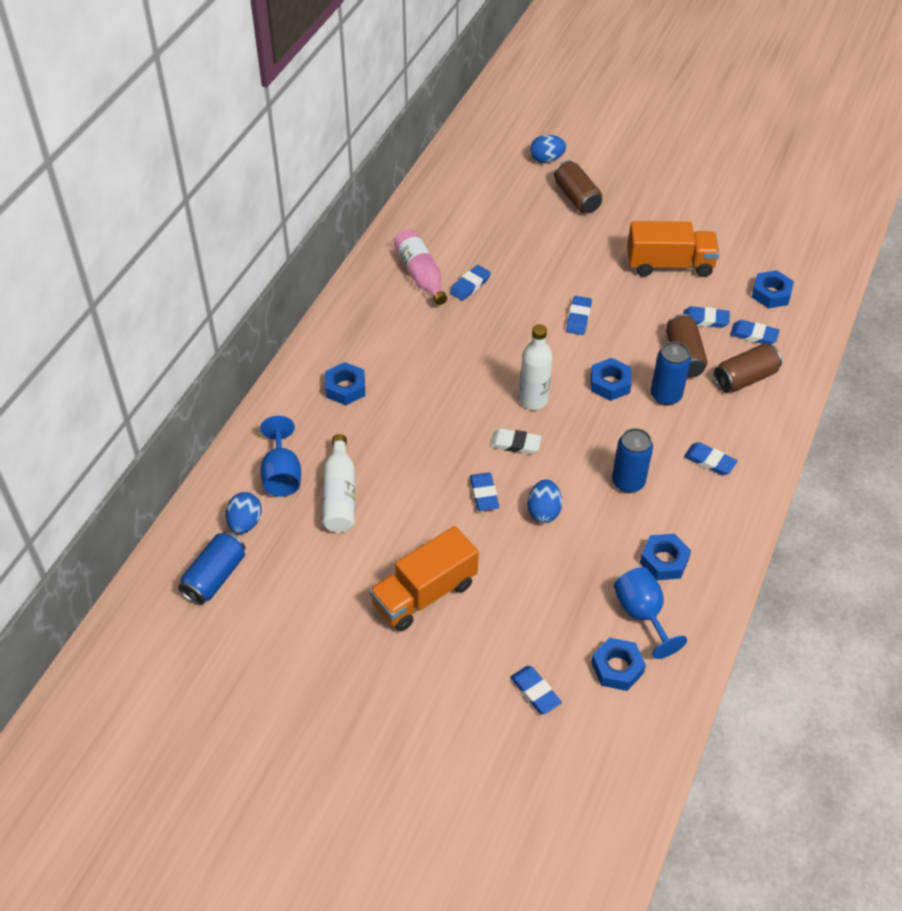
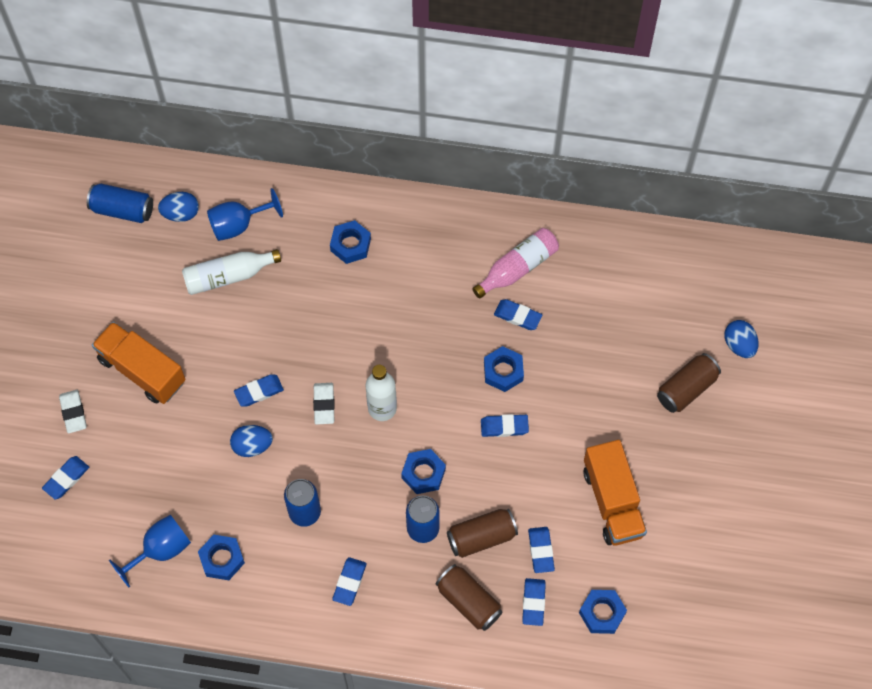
camera: 75 degrees right, 15 degrees up
blue nut [591,638,646,691] -> blue nut moved to [484,346,524,392]
none -> white eraser [59,390,87,433]

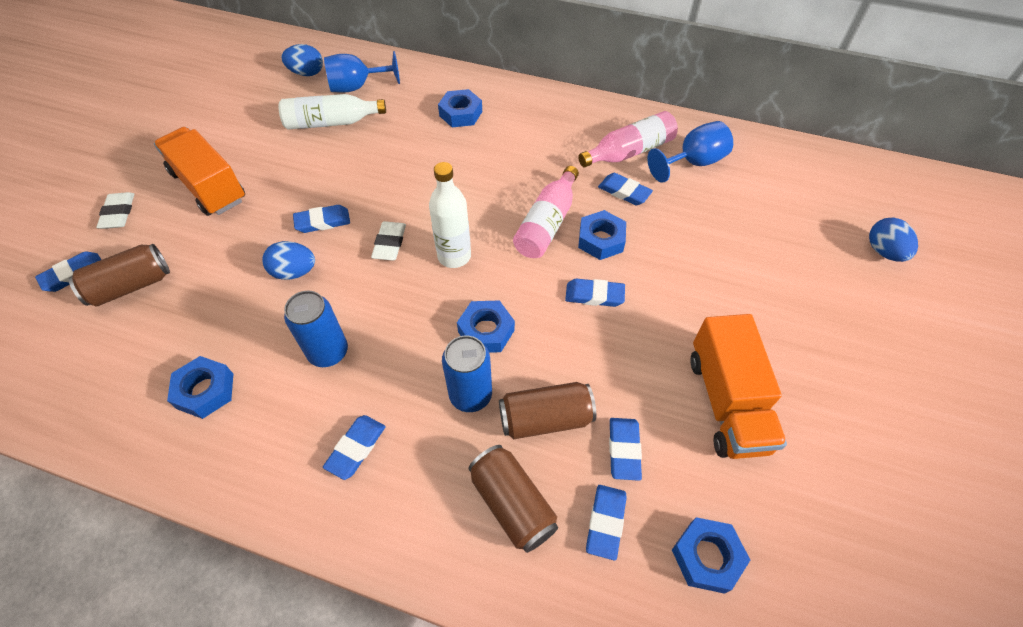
camera: 10 degrees right, 10 degrees down
blue can [87,184,153,223] -> none
blue goblet [109,515,191,587] -> blue goblet moved to [647,121,733,183]
brown can [657,353,721,413] -> brown can moved to [69,244,170,307]
none -> pink bottle [513,166,579,258]

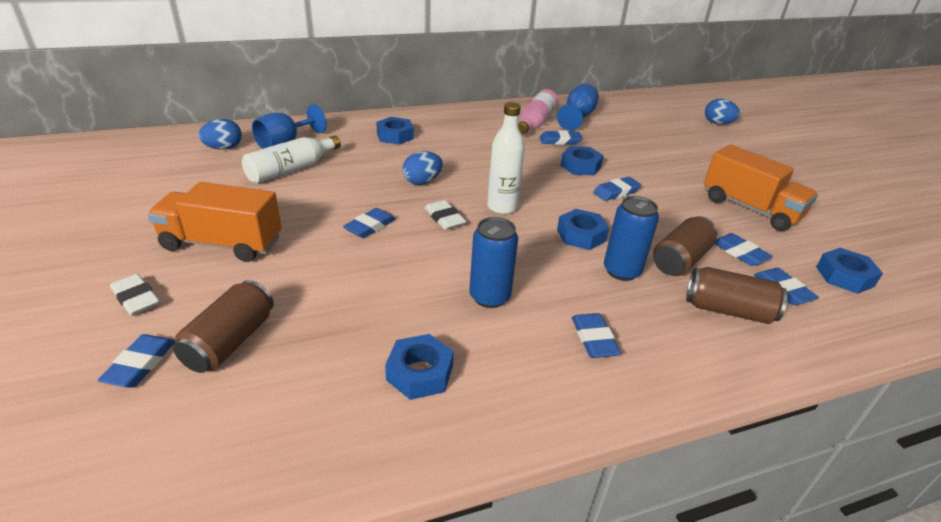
camera: 40 degrees left, 20 degrees down
blue egg [262,241,315,280] -> blue egg moved to [402,151,443,185]
pink bottle [513,166,579,258] -> none

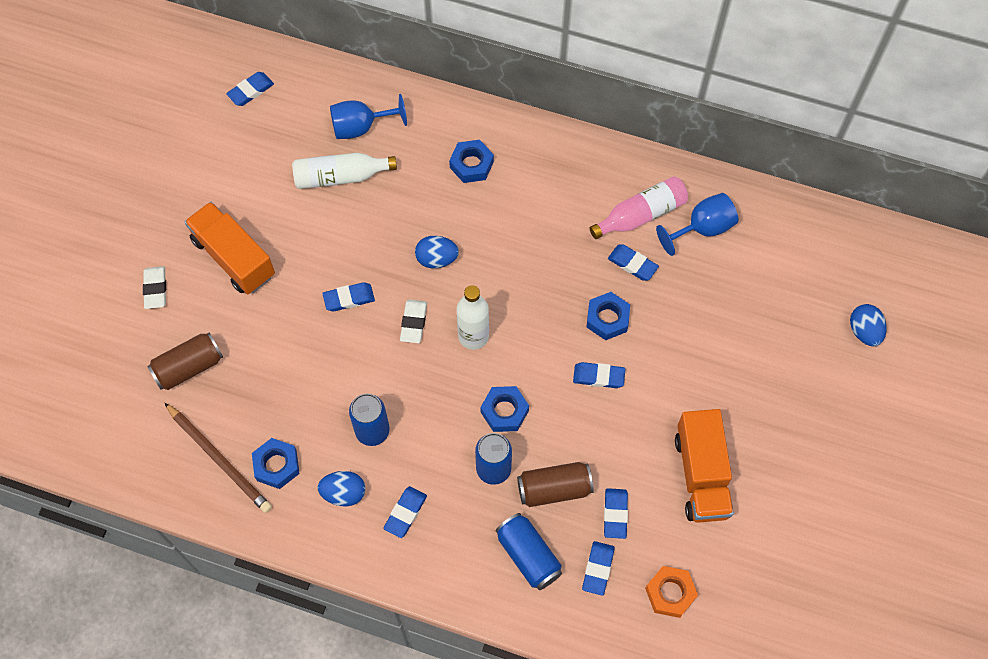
camera: 40 degrees right, 30 degrees up
blue eraser [98,334,175,388] -> blue eraser moved to [226,72,274,106]
blue egg [198,119,242,150] -> blue egg moved to [318,471,365,507]
brown can [686,267,788,324] -> blue can [496,513,562,590]
blue nut [816,248,883,294] -> orange nut [645,566,698,618]
none -> brown pencil [164,402,272,513]

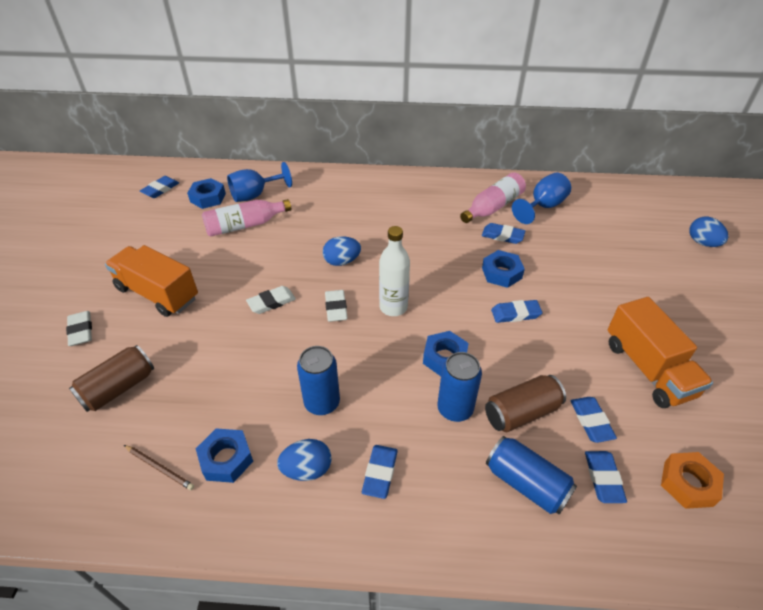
camera: 15 degrees left, 20 degrees down
brown pencil [164,402,272,513] -> brown pencil [124,445,194,490], size x0.52
white bottle [292,153,397,189] -> pink bottle [202,199,291,237]
blue eraser [322,282,375,311] -> white eraser [246,286,296,314]
blue nut [449,140,494,183] -> blue nut moved to [187,178,226,209]

